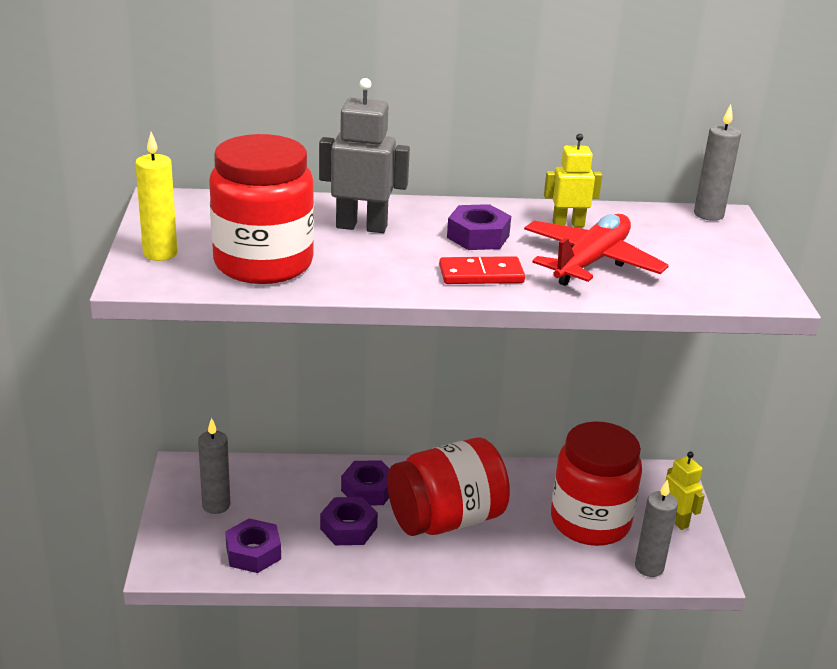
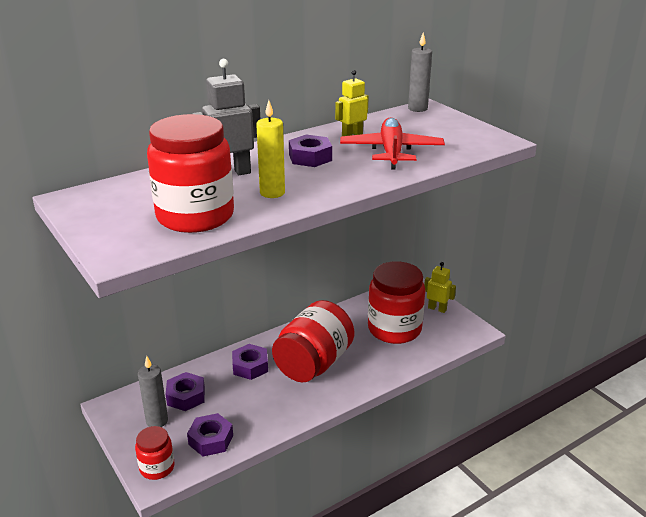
camera: 30 degrees left, 0 degrees up
yellow candle [135,132,177,261] -> yellow candle moved to [256,100,285,198]
purple nut [320,497,378,545] -> purple nut moved to [166,372,205,411]
red domino [439,256,525,284] -> none
grey candle [635,479,678,577] -> none
none -> red jar [135,426,175,480]

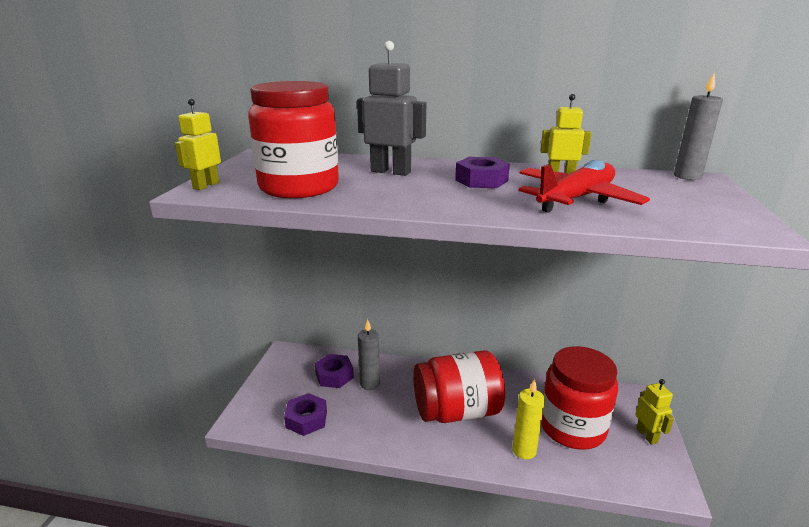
camera: 45 degrees right, 5 degrees down
red jar [135,426,175,480] -> none
grey candle [138,356,168,427] -> grey candle moved to [358,319,380,390]
purple nut [232,344,268,380] -> none
yellow candle [256,100,285,198] -> yellow candle moved to [512,379,545,459]
none -> yellow robot [175,99,221,190]

